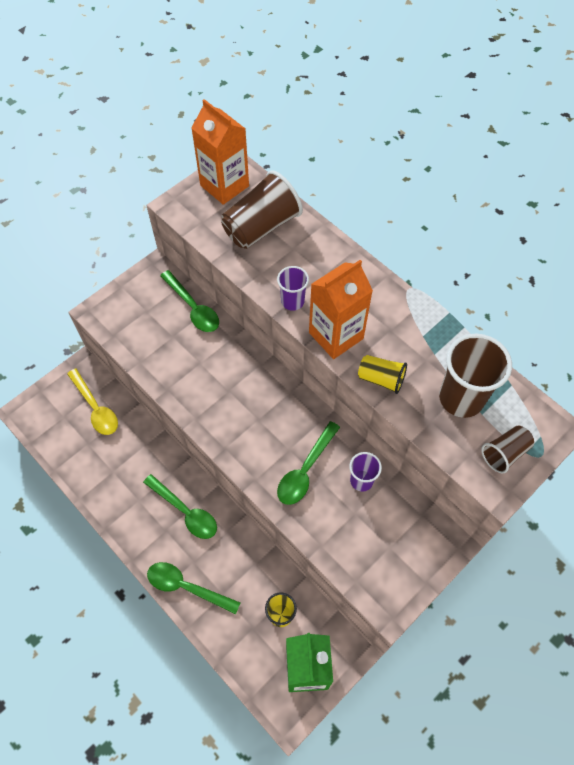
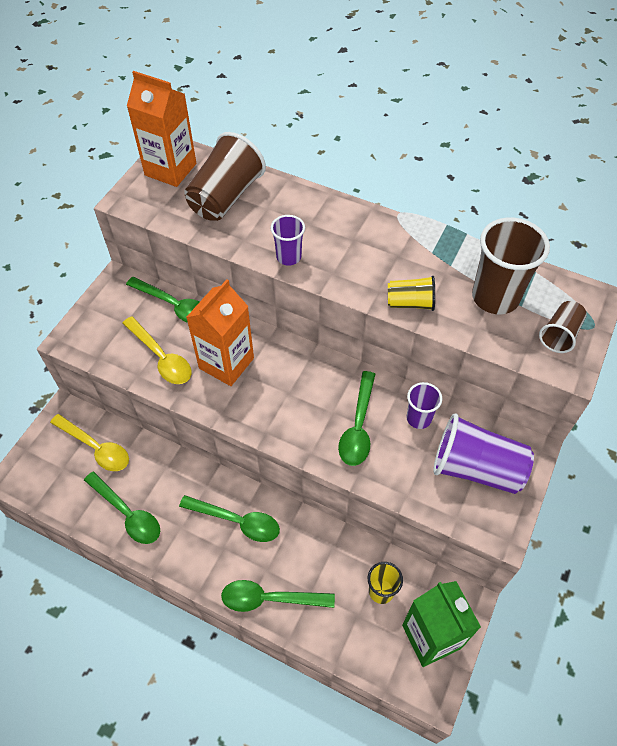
camera: 20 degrees left, 5 degrees down
orange carton [309,260,373,359] -> orange carton moved to [186,279,254,386]
none -> green spoon [84,471,160,544]
none -> yellow spoon [122,316,191,384]
none -> purple cup [433,413,534,494]

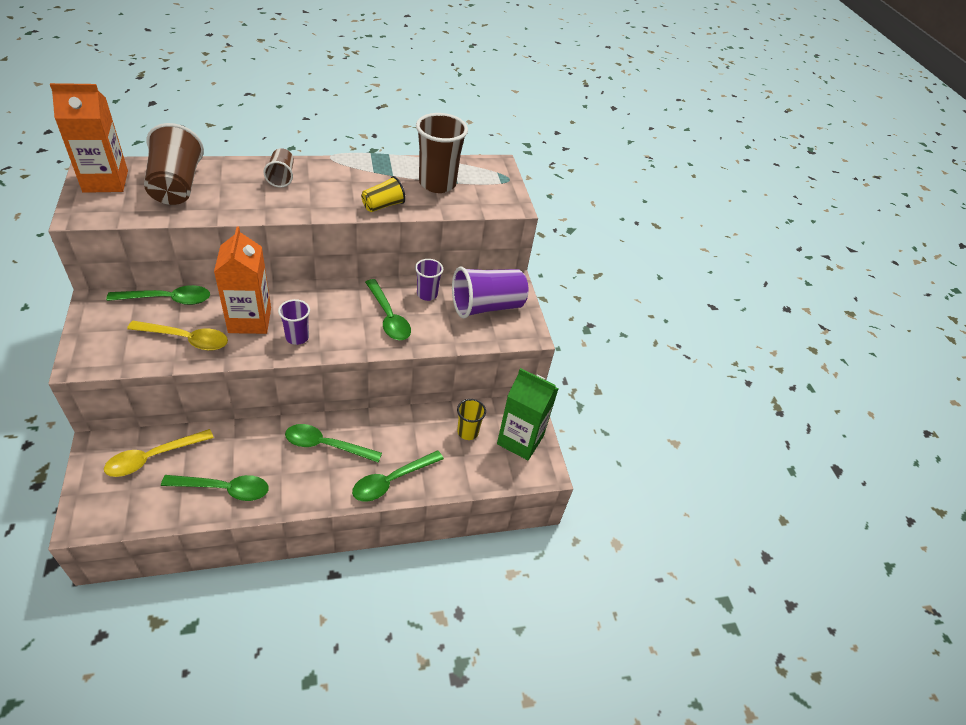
camera: 45 degrees left, 10 degrees down
yellow spoon [50,414,129,471] -> yellow spoon turned 150 degrees clockwise [104,429,214,477]
green spoon [179,495,280,542] -> green spoon turned 150 degrees counterclockwise [285,424,382,463]
purple cup [271,215,305,266] -> purple cup moved to [278,299,310,345]
brown cup [539,301,587,353] -> brown cup moved to [263,148,294,187]

